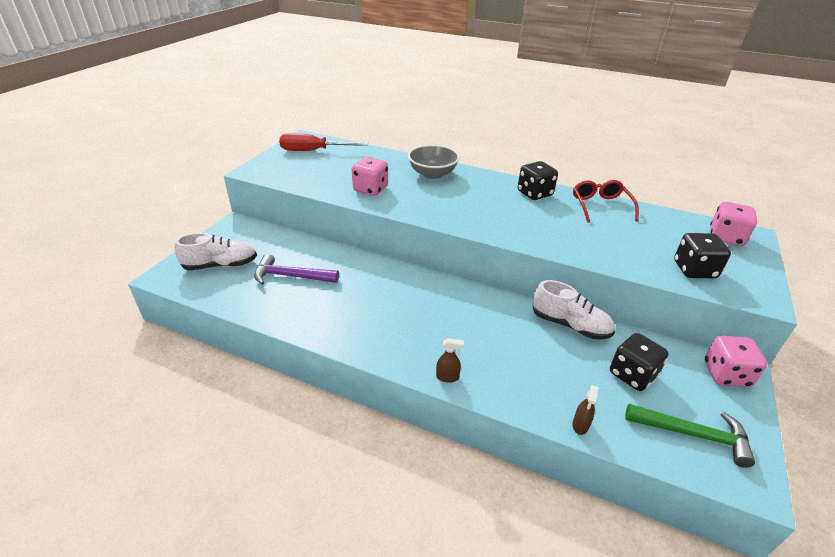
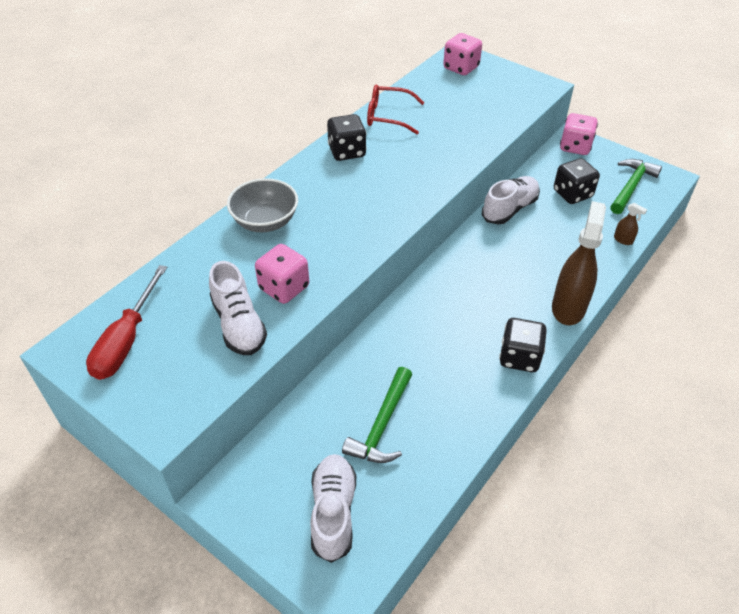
camera: 75 degrees left, 10 degrees up
purple hammer [254,254,339,285] -> green hammer [342,367,412,463]
brown spray bottle [436,338,464,383] -> brown spray bottle [552,201,606,325], size x2.38
black dice [674,233,731,278] -> black dice moved to [499,318,547,372]
none -> white shoe [209,261,267,355]

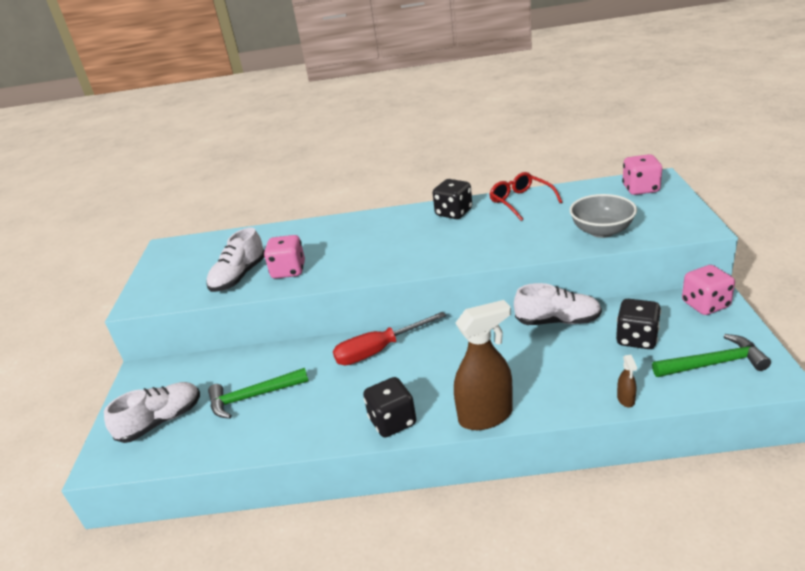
camera: 55 degrees right, 15 degrees down
red screwdriver [86,265,167,380] -> red screwdriver moved to [333,312,446,365]
grey bowl [227,178,298,232] -> grey bowl moved to [570,194,637,238]

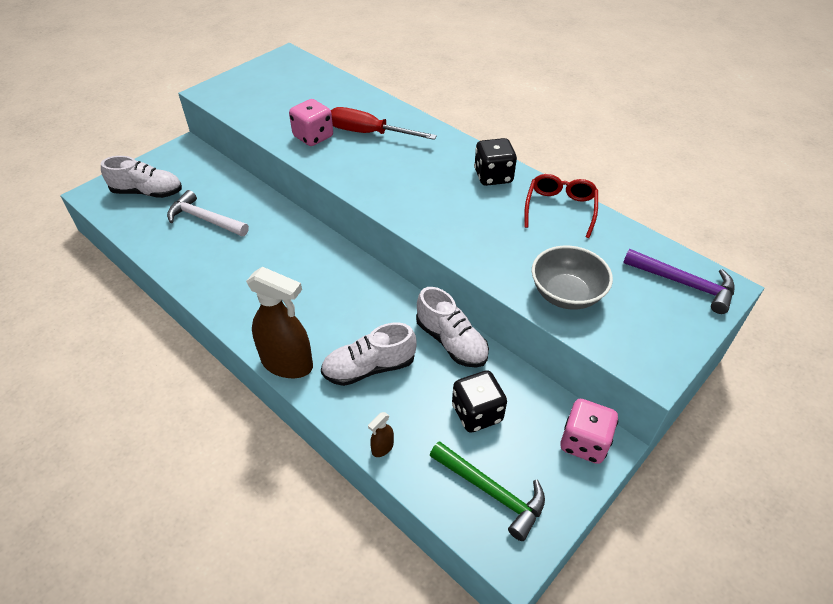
camera: 40 degrees right, 15 degrees up
white shoe [206,227,265,292] -> white shoe moved to [321,323,417,386]
green hammer [208,368,308,419] -> white hammer [167,190,249,236]
red screwdriver [333,312,446,365] -> red screwdriver moved to [331,107,437,140]
black dice [363,377,416,437] -> none
pink dice [622,154,662,195] -> purple hammer [623,249,735,314]

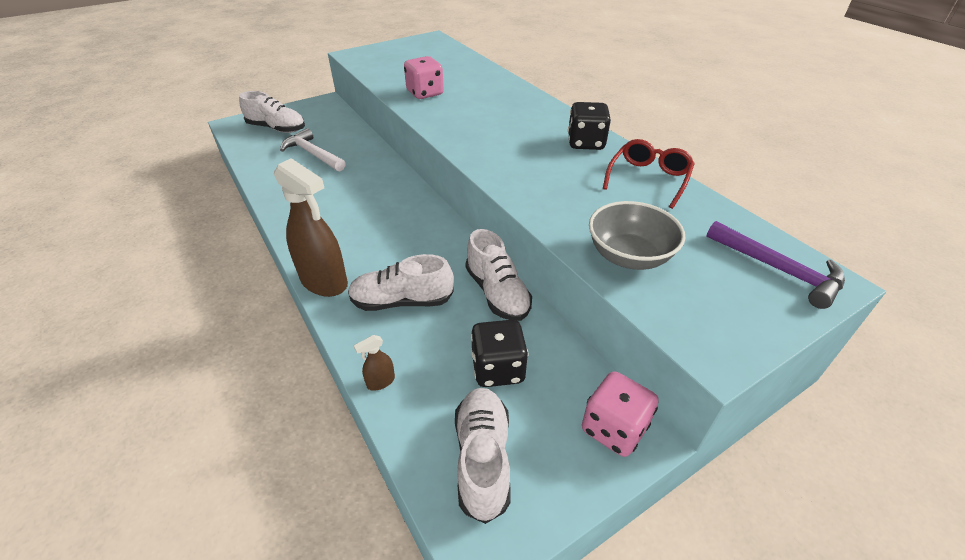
camera: 15 degrees right, 5 degrees down
red screwdriver [331,107,437,140] -> none
green hammer [430,441,545,541] -> white shoe [455,388,511,524]

